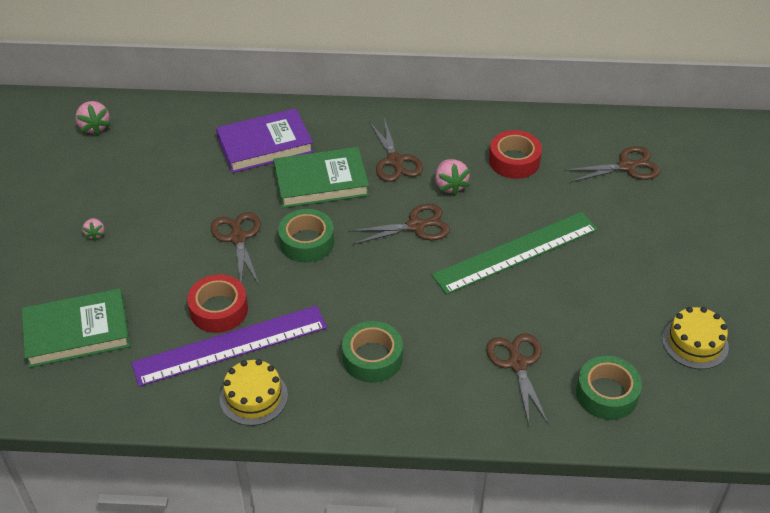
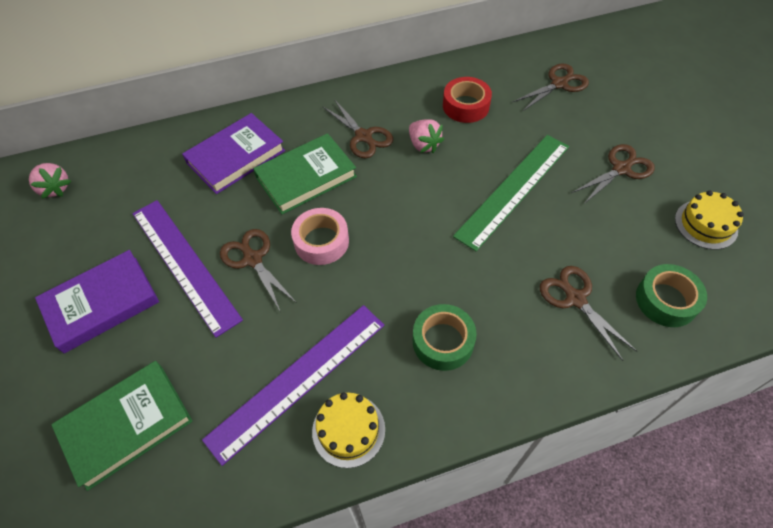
camera: 20 degrees left, 10 degrees up
pink strawberry [82,218,104,241] -> purple book [35,250,159,353]
red tape [187,274,248,333] -> none
green tape [278,209,334,263] -> pink tape [291,208,349,265]
brown scissors [349,204,450,245] -> brown scissors moved to [572,144,655,204]
none -> purple ruler [132,200,243,338]

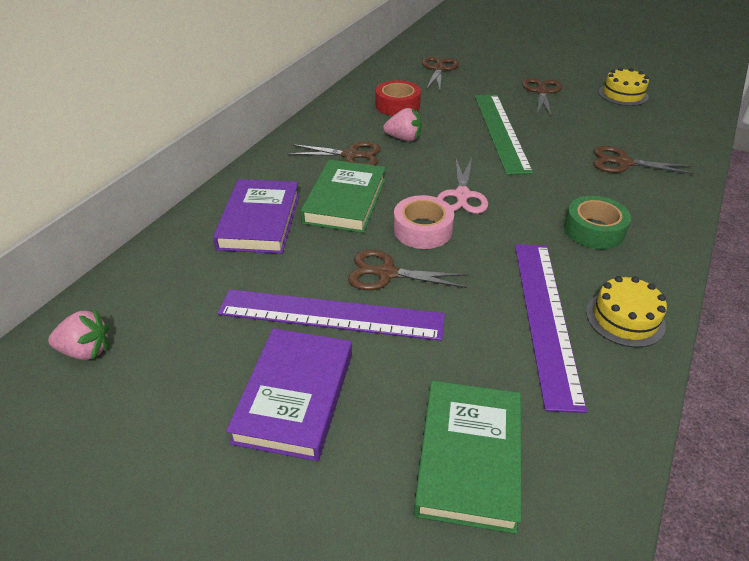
camera: 45 degrees left, 15 degrees down
green tape [636,264,707,327] -> none
none -> pink scissors [437,158,488,214]

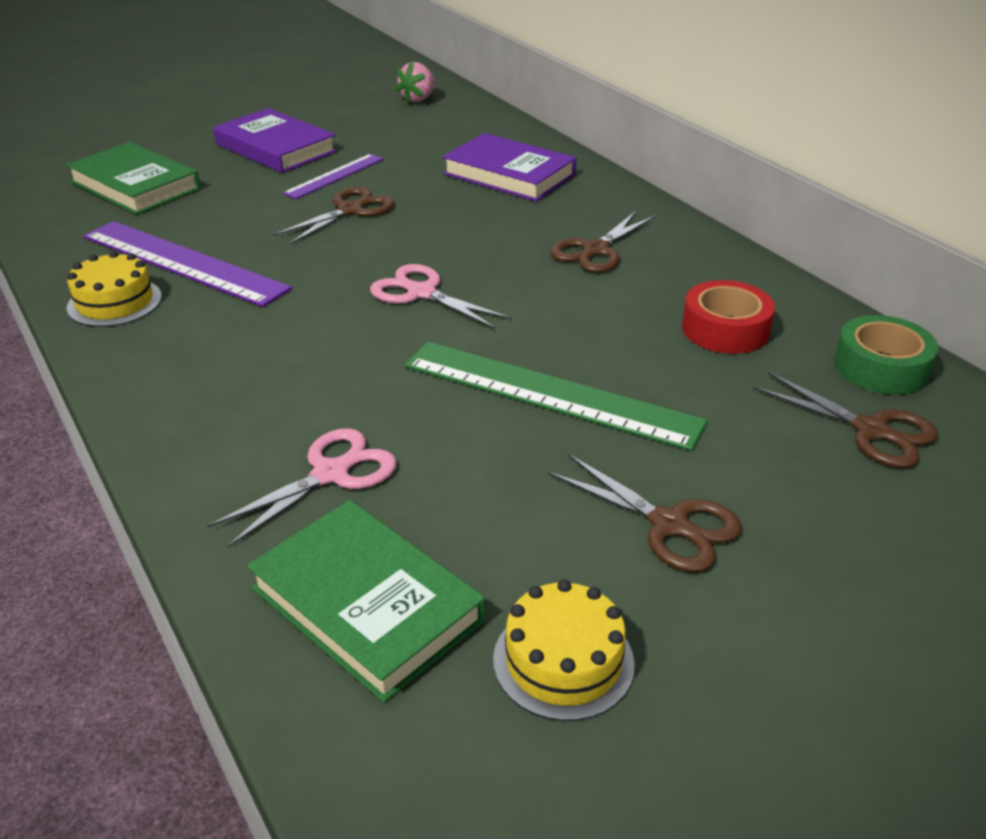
camera: 120 degrees right, 5 degrees down
purple ruler [218,289,445,341] -> purple ruler [282,154,384,199], size x0.56
green book [300,160,386,233] -> green book moved to [247,500,485,703]
pink strawberry [383,108,422,141] -> none
pink tape [393,195,454,249] -> none
green tape [564,196,631,249] -> green tape moved to [834,315,938,395]
brown scissors [594,146,694,174] -> pink scissors [207,428,397,547]

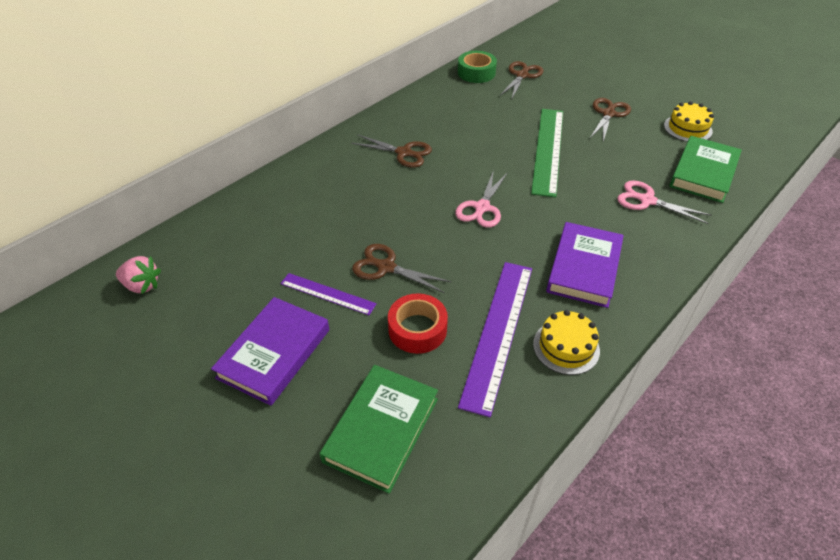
camera: 105 degrees left, 10 degrees up
purple book [443,133,576,202] -> purple book moved to [546,222,624,308]
red tape [682,280,775,354] -> red tape moved to [388,294,448,354]

